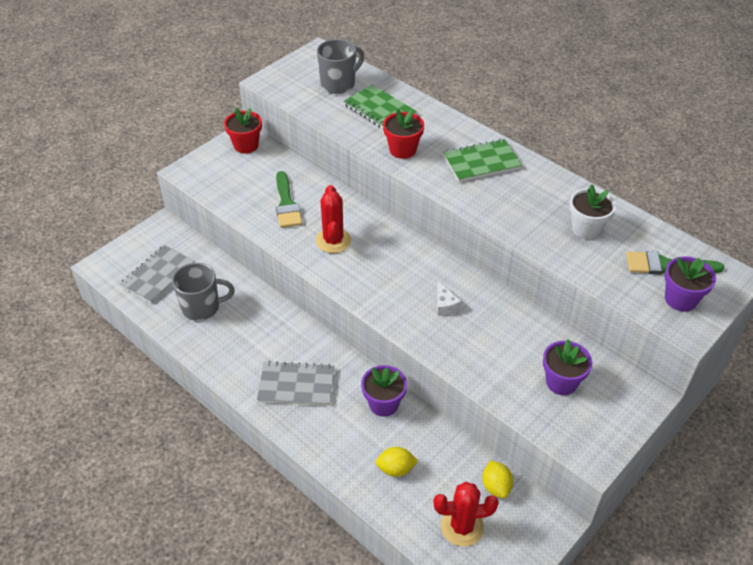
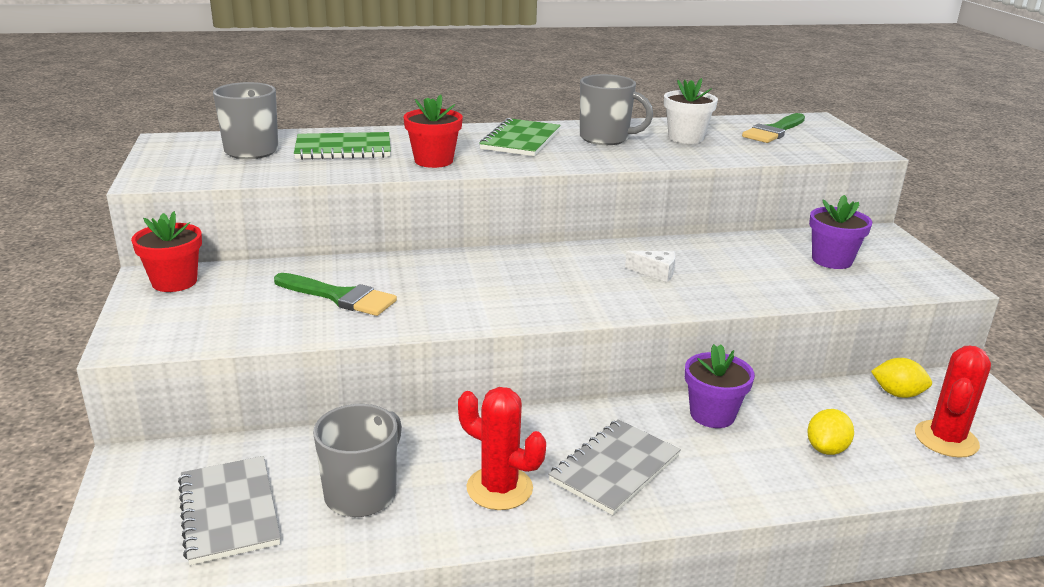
camera: 55 degrees left, 20 degrees down
red cactus [316,185,351,253] -> red cactus moved to [458,387,546,510]
purple flower pot [664,256,716,312] -> none
none -> grey mug [580,74,653,145]

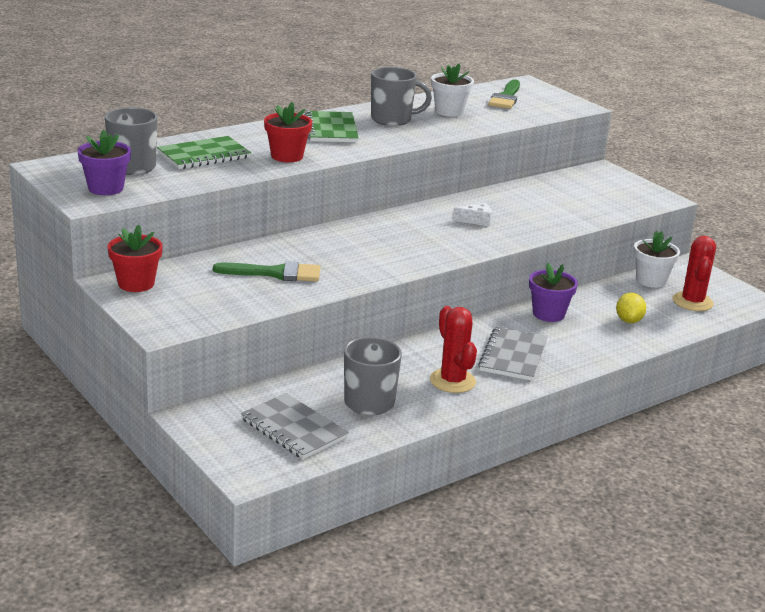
camera: 25 degrees left, 0 degrees up
red cactus [458,387,546,510] -> red cactus turned 60 degrees clockwise [430,306,477,393]
purple flower pot [809,195,872,269] -> purple flower pot moved to [77,129,131,195]
yellow lemon [871,358,932,398] -> white flower pot [634,231,680,288]

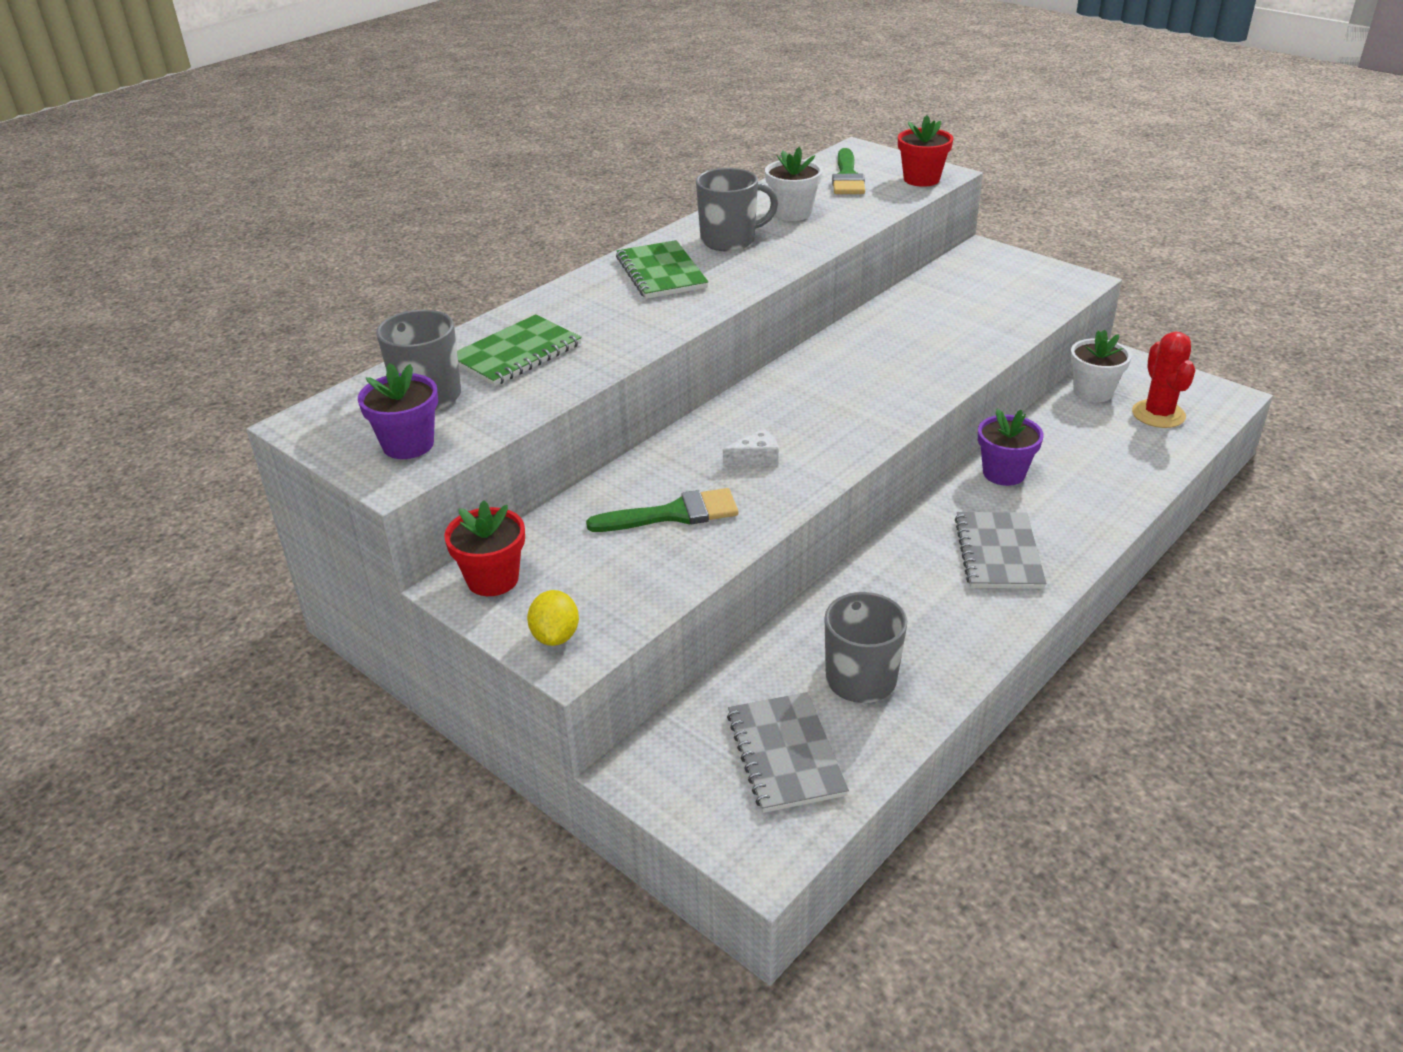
camera: 10 degrees left, 10 degrees up
grey notebook [241,393,349,459] -> grey notebook turned 45 degrees clockwise [727,692,849,813]
red flower pot [264,102,312,162] -> red flower pot moved to [898,115,954,187]
red cactus [430,306,477,393] -> none
white cheese [453,203,491,226] -> white cheese moved to [723,429,779,466]
yellow lemon [616,293,646,323] -> yellow lemon moved to [527,590,579,646]

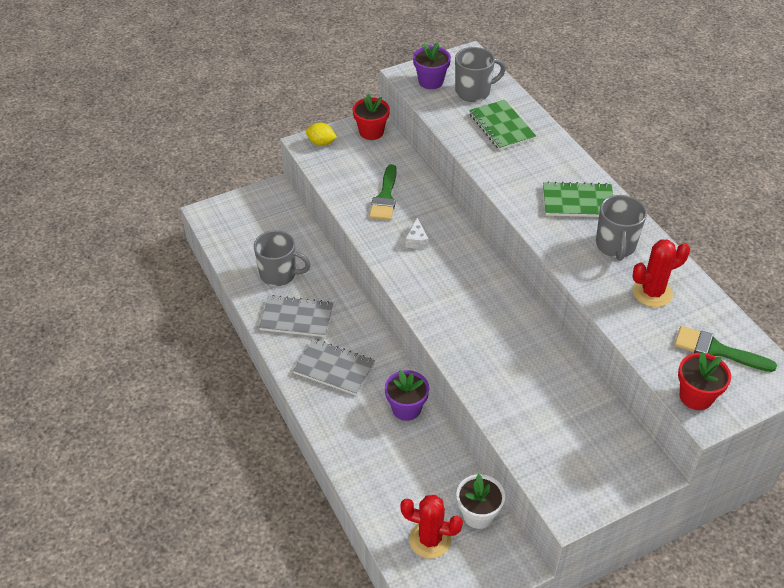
camera: 110 degrees right, 10 degrees up
grey notebook [727,692,849,813] -> grey notebook moved to [259,295,333,337]
white flower pot [765,147,823,221] -> red cactus [632,239,690,307]

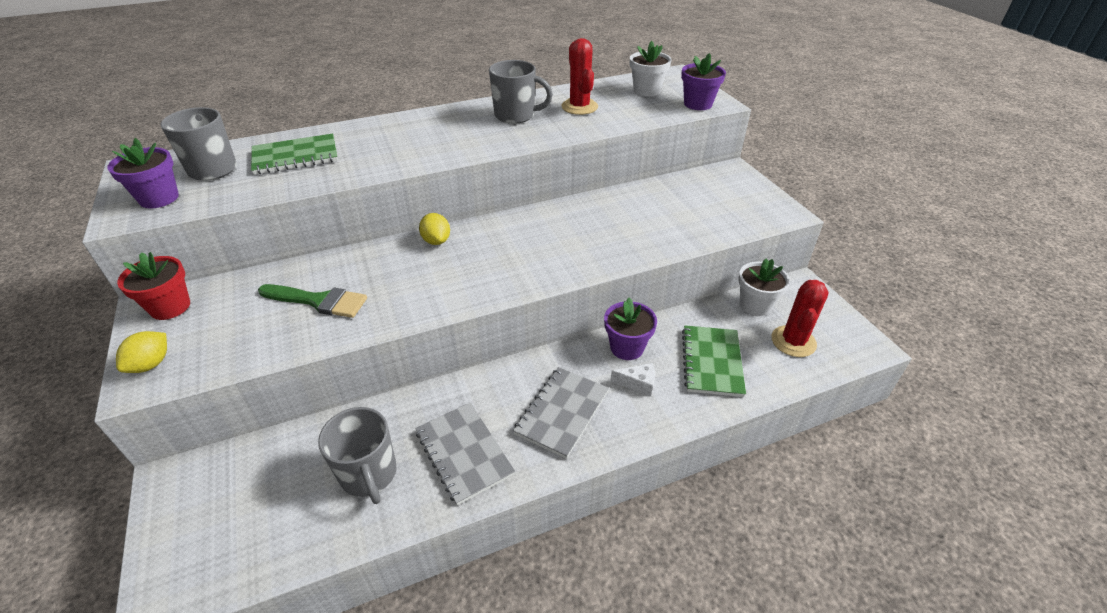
camera: 85 degrees left, 5 degrees down
grey mug [254,230,311,286] -> grey mug turned 135 degrees clockwise [318,407,397,504]
grey notebook [259,295,333,337] -> grey notebook turned 45 degrees counterclockwise [415,402,515,505]
white cheese [406,218,429,249] -> white cheese moved to [611,363,655,396]
green notebook [543,181,613,217] -> green notebook moved to [682,325,746,397]
green brush [674,326,777,372] -> white flower pot [630,41,672,97]
red flower pot [678,352,731,410] -> purple flower pot [681,53,726,110]
none -> yellow lemon [419,213,450,245]

